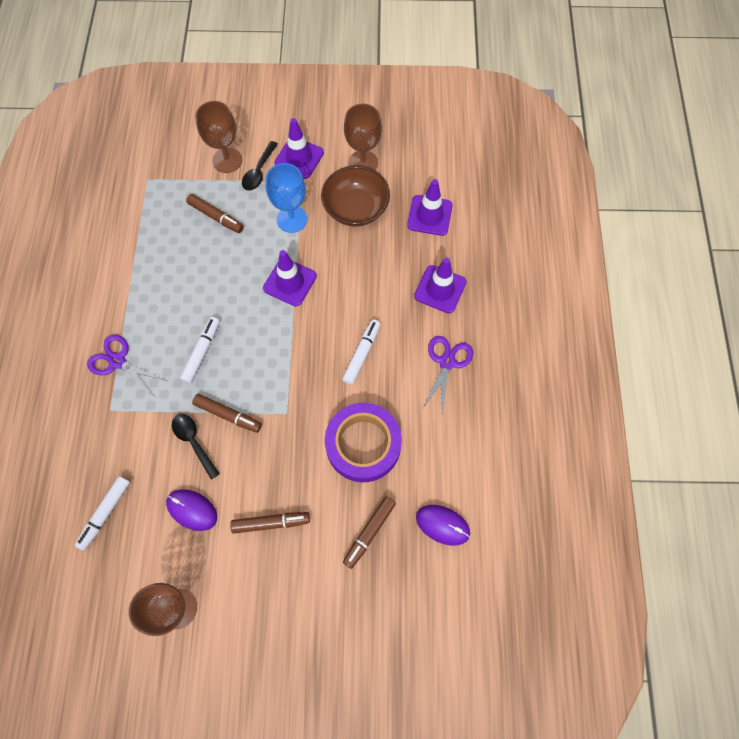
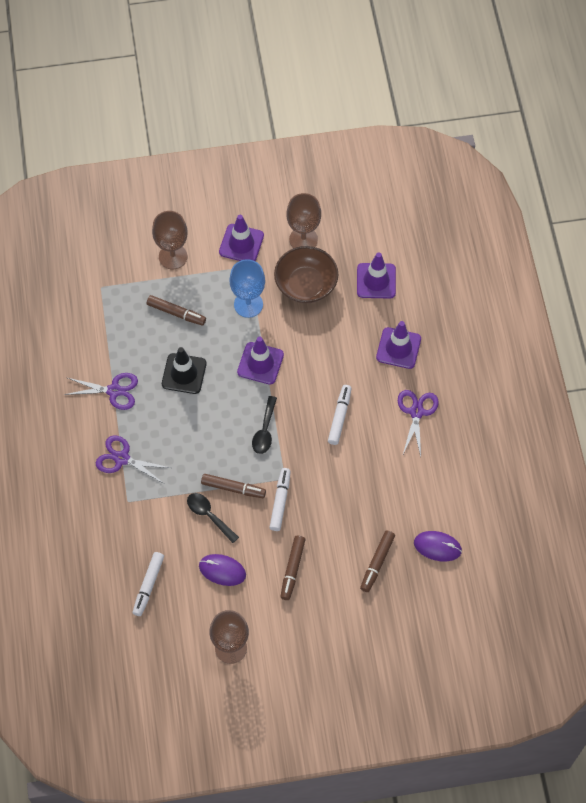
camera: 10 degrees left, 5 degrees down
white marker [180,317,220,383] -> white marker moved to [269,468,291,531]
brown marker [230,512,310,534] -> brown marker turned 120 degrees clockwise [280,536,305,600]
black spoon [242,141,278,191] -> black spoon moved to [252,396,277,454]
purple tape [325,403,402,482] -> none
none -> purple scissors [64,373,138,410]
none -> black traffic cone [162,347,207,394]

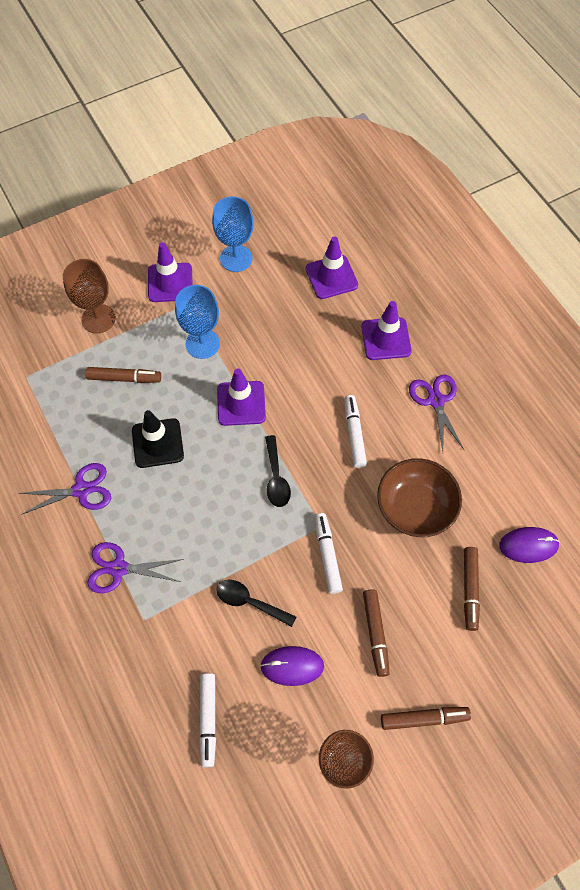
camera: 20 degrees left, 0 degrees up
brown marker [201,474,266,498] -> brown marker moved to [381,707,471,730]
brown bowl [274,246,338,303] -> brown bowl moved to [377,458,462,537]
brown goblet [286,193,321,248] -> blue goblet [212,196,254,272]

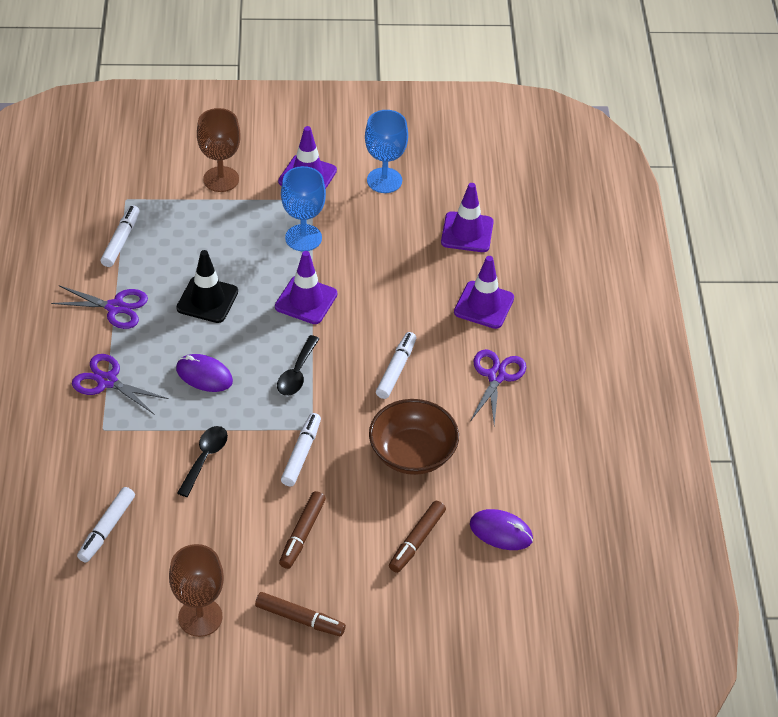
camera: 25 degrees right, 15 degrees down
brown marker [85,367,161,383] -> none
black spoon [216,580,296,627] -> black spoon turned 60 degrees clockwise [177,426,228,497]
purple mouse [260,646,324,686] -> purple mouse moved to [176,354,233,392]
none -> white marker [101,205,140,267]

